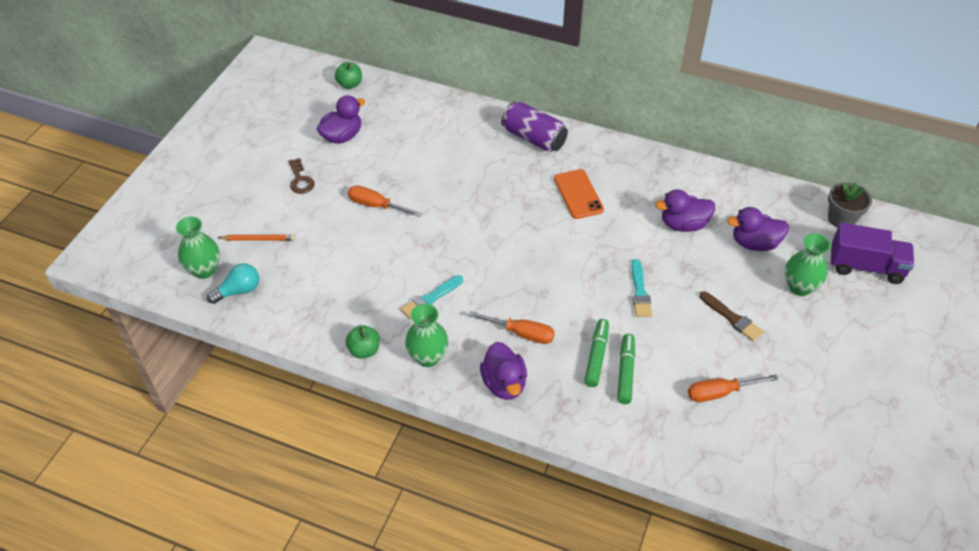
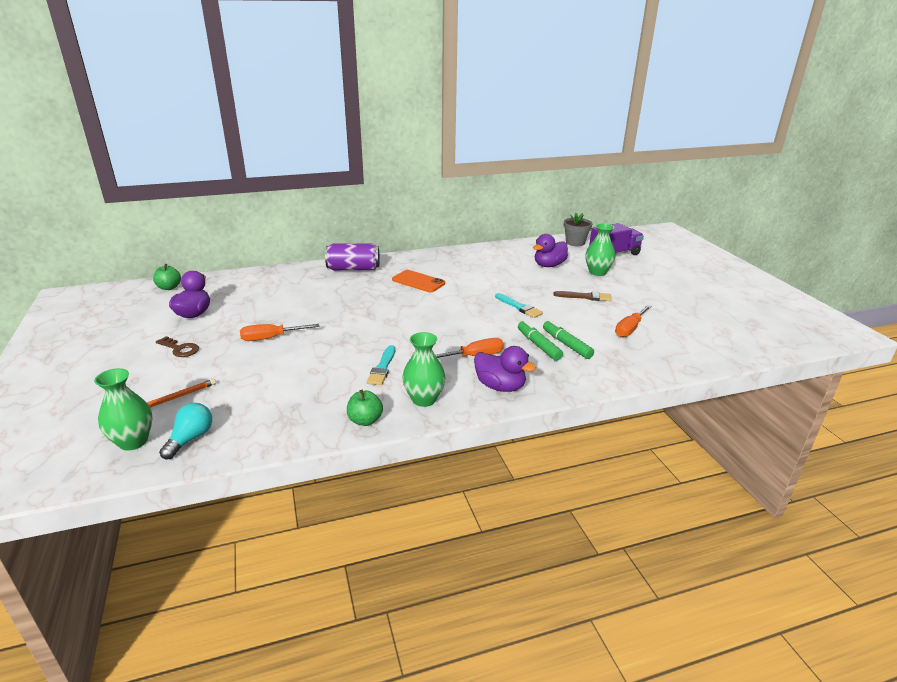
camera: 40 degrees left, 20 degrees down
purple duck [655,189,715,232] -> none

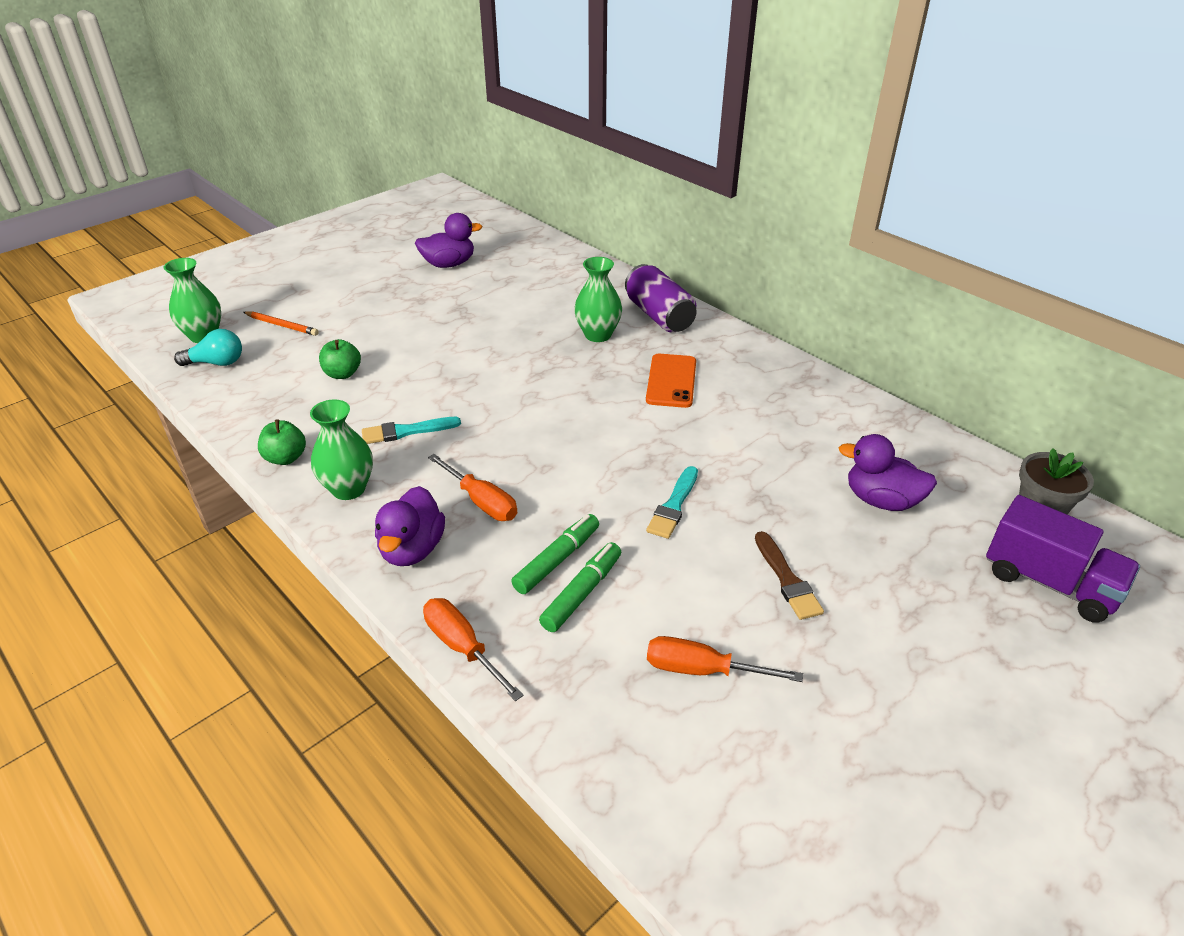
camera: 65 degrees right, 10 degrees up
green apple [153,264,181,290] -> green apple moved to [319,339,361,379]
brown key [156,336,199,357] -> none
orange screwdriver [240,324,320,341] -> orange screwdriver moved to [423,598,524,701]
green vase [585,223,615,276] -> green vase moved to [574,257,622,342]

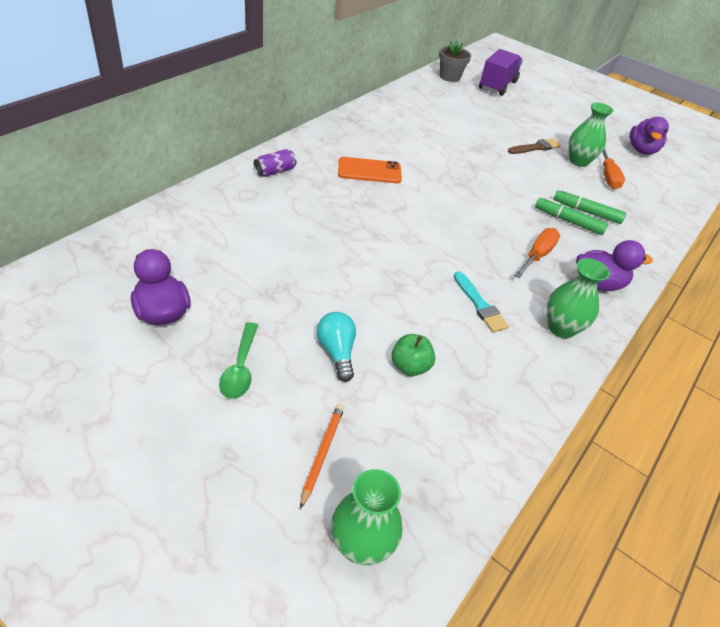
camera: 105 degrees left, 5 degrees up
turquoise light bulb [174,329,242,366] -> turquoise light bulb moved to [317,312,356,382]
green apple [258,419,306,465] -> none
orange screwdriver [423,598,524,701] -> none
green vase [574,257,622,342] -> green vase moved to [569,102,614,167]
purple can [625,264,697,332] -> purple can [254,149,296,177], size x0.57
turquoise brush [646,466,698,539] -> none
purple duck [839,434,937,511] -> purple duck moved to [630,117,669,155]
none -> green spoon [219,322,258,399]

